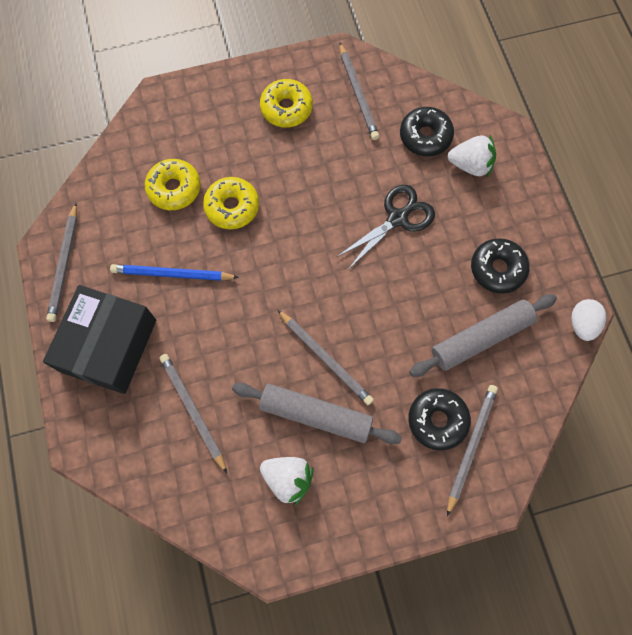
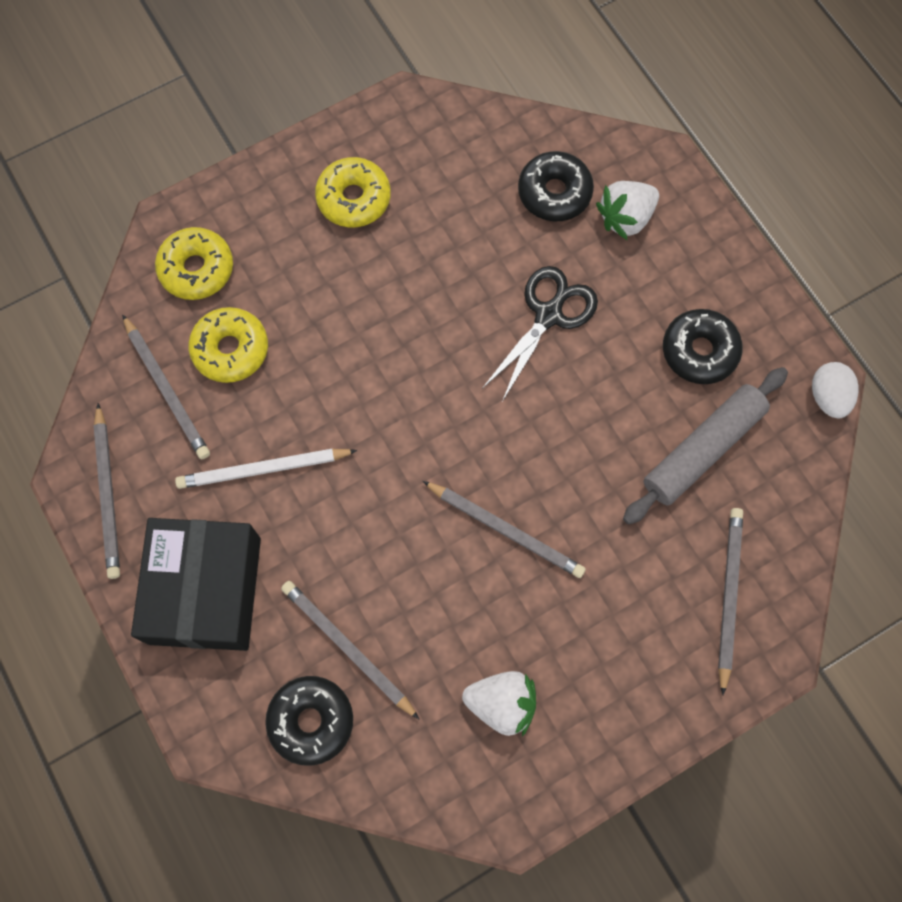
camera: 15 degrees left, 0 degrees up
blue pencil [110,264,239,281] -> white pencil [175,449,358,489]
yellow donut [203,177,259,229] -> yellow donut moved to [155,227,233,300]
grey rolling pin [232,383,402,444] -> none
grey pencil [339,42,379,140] -> grey pencil moved to [122,314,210,459]
black donut [408,388,471,450] -> black donut moved to [265,676,353,766]
white strawberry [448,135,496,177] -> white strawberry turned 150 degrees clockwise [596,181,659,240]

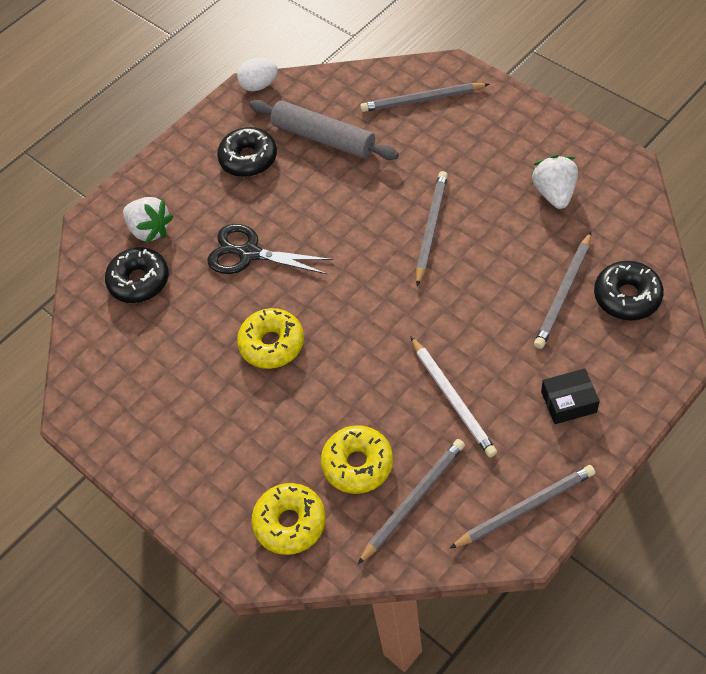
camera: 100 degrees left, 15 degrees down
black box [131,518,261,651] -> black box [541,368,600,424], size x0.46
yellow donut [315,157,391,227] -> yellow donut moved to [237,308,304,369]

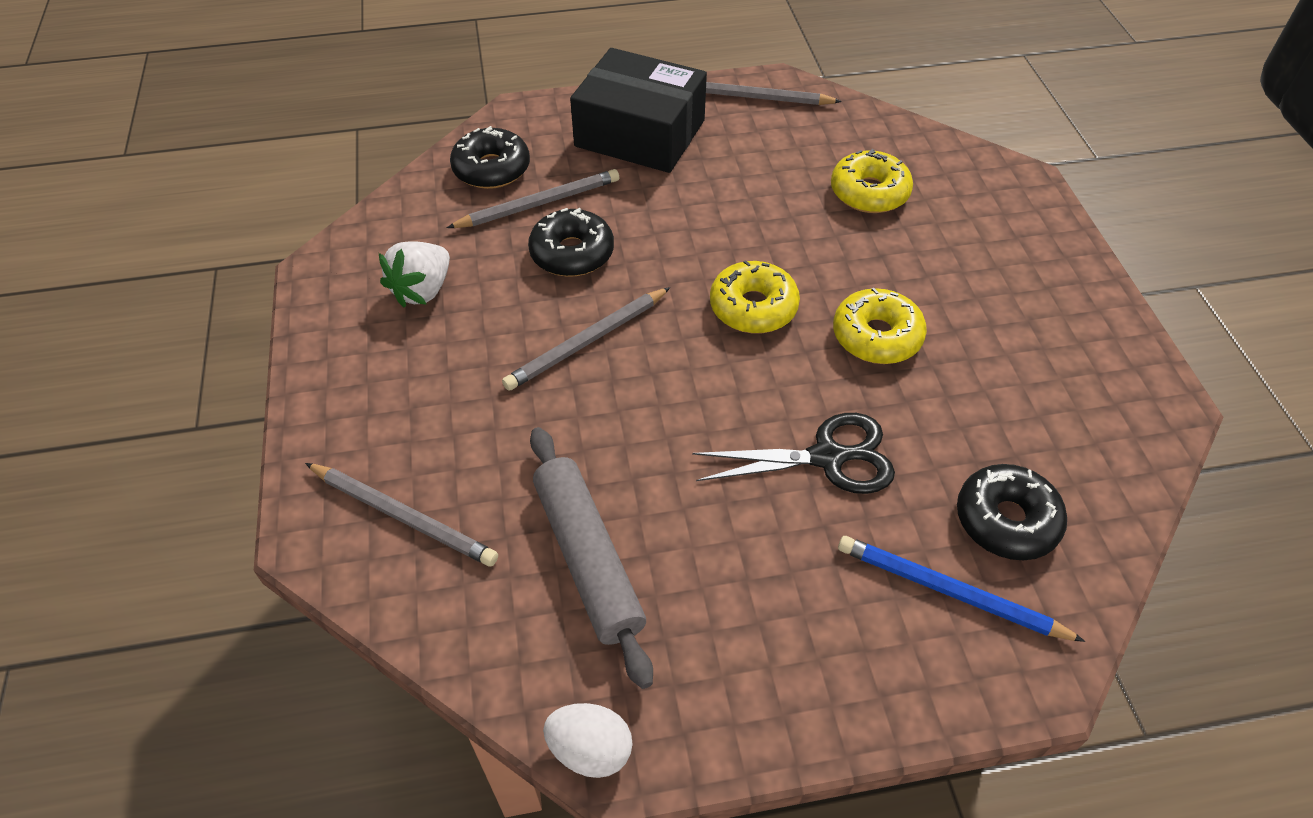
camera: 150 degrees left, 5 degrees down
white strawberry [123,197,173,244] -> blue pencil [838,536,1085,642]
black scissors [207,224,333,274] -> black scissors turned 60 degrees counterclockwise [692,413,895,494]
black donut [217,127,277,177] -> black donut moved to [528,208,614,276]
yellow donut [252,483,326,555] -> yellow donut moved to [710,260,800,334]
grey pencil [358,439,465,564] -> none
white pencil [410,336,497,457] -> none
black box [541,368,600,424] -> black box [570,48,707,173], size x2.17

